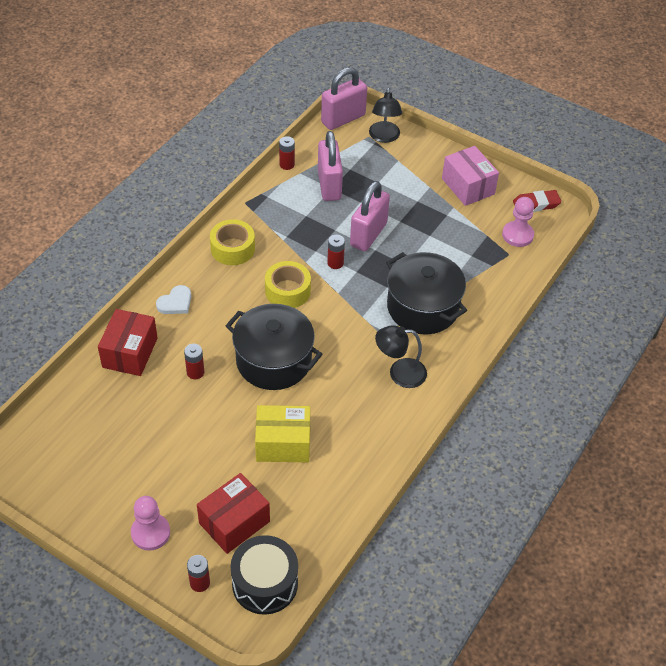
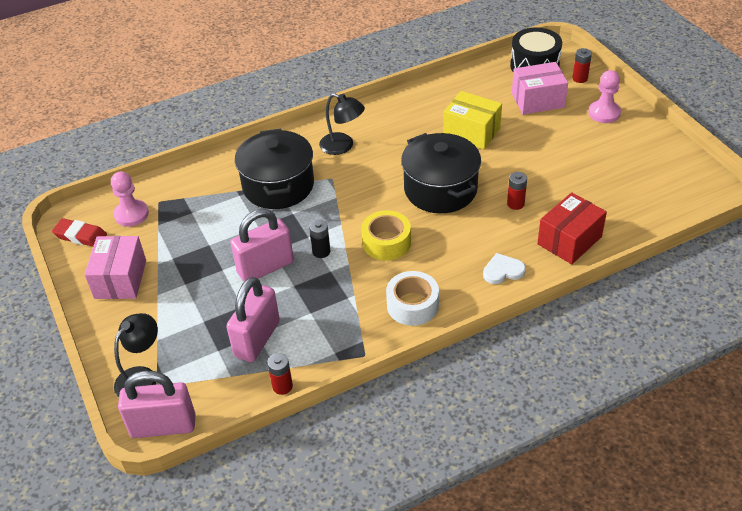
camera: 145 degrees left, 5 degrees down
red box [197,473,270,554] -> pink box [512,62,568,115]
yellow tape [210,219,255,265] -> white tape [386,271,439,326]
red battery [327,235,345,269] -> black battery [309,219,330,258]

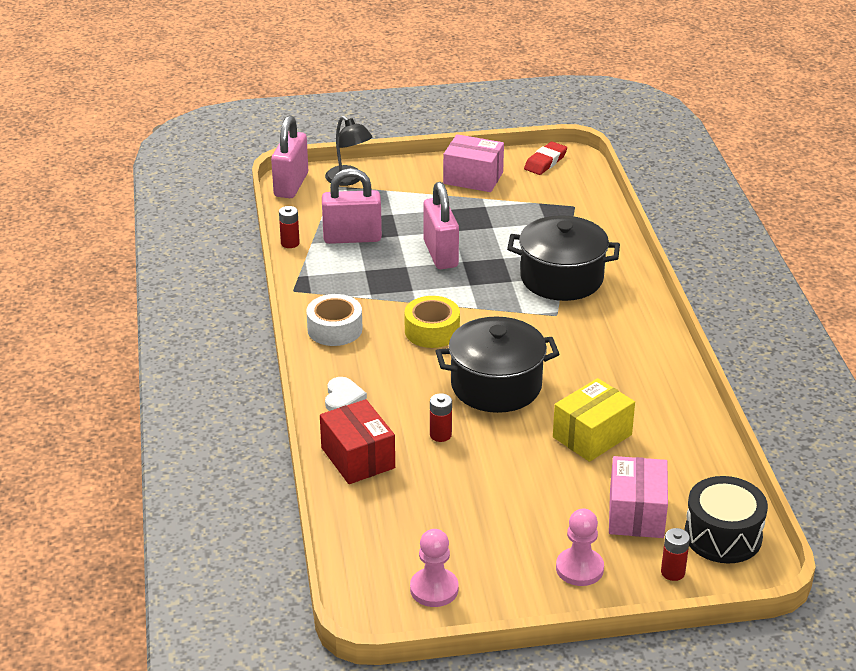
camera: 105 degrees right, 10 degrees down
pink pawn [111,172,149,227] -> pink pawn moved to [410,529,458,607]
pink padlock [226,277,280,362] -> pink padlock turned 45 degrees counterclockwise [322,168,382,244]
black battery [309,219,330,258] -> none
black lamp [319,93,365,155] -> none

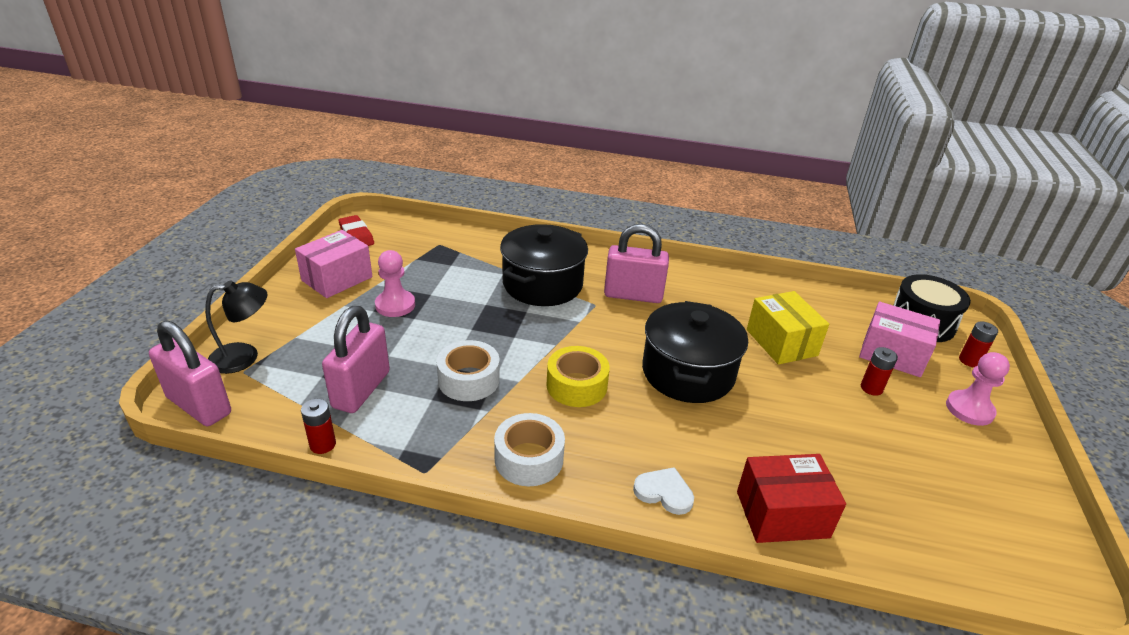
camera: 70 degrees left, 0 degrees up
pink pawn [410,529,458,607] -> pink pawn moved to [375,250,415,317]
pink padlock [423,182,459,269] -> pink padlock moved to [604,224,669,303]
red battery [430,393,452,442] -> red battery moved to [861,347,898,396]
none -> white tape [437,340,500,401]

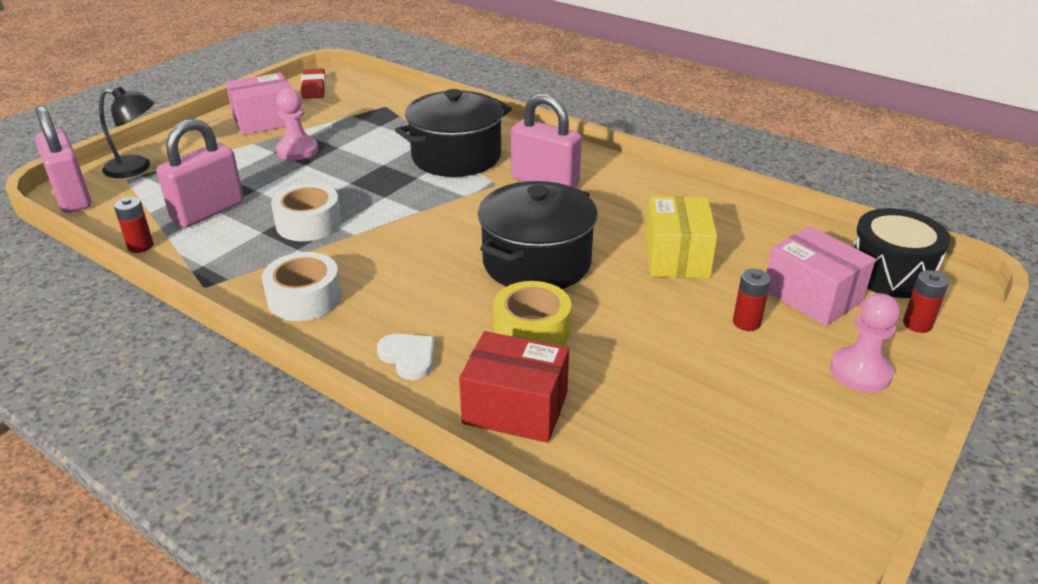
camera: 25 degrees right, 0 degrees up
yellow tape [547,346,610,407] -> yellow tape moved to [493,281,571,346]

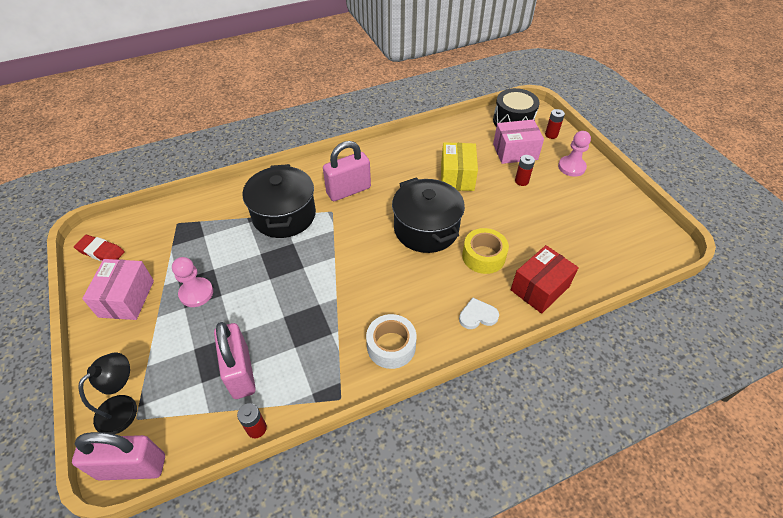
camera: 60 degrees left, 15 degrees up
white tape [271,183,341,241] -> none
yellow box [645,196,717,278] -> yellow box turned 60 degrees clockwise [441,142,478,191]

